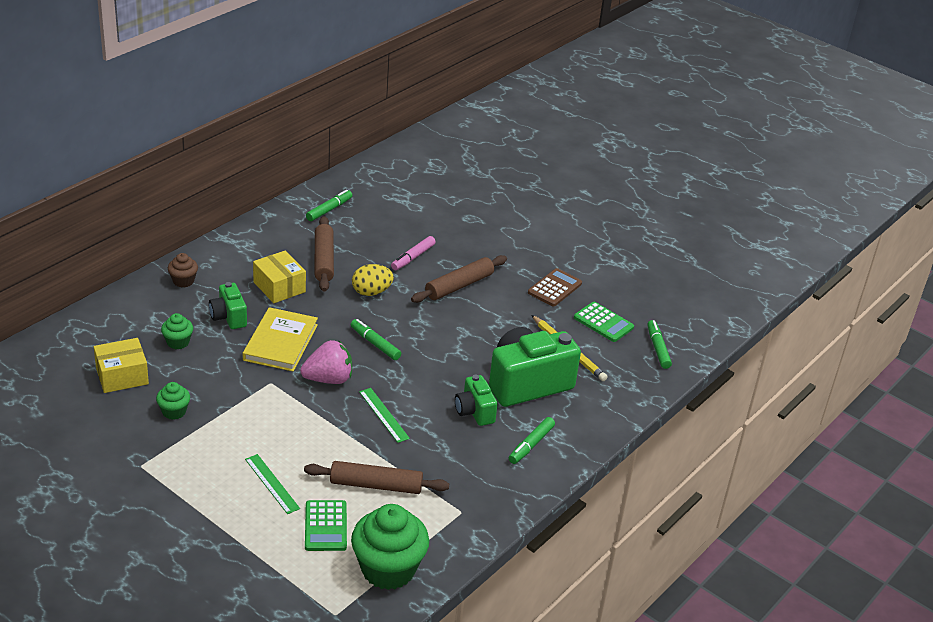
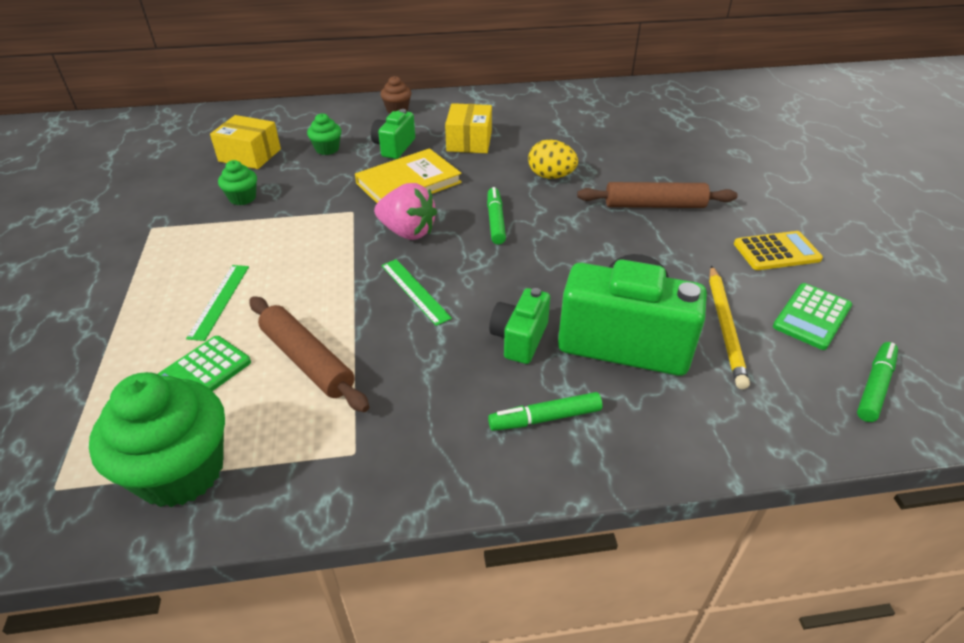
camera: 45 degrees right, 5 degrees up
green marker [306,190,353,221] -> none
brown rolling pin [314,216,334,291] -> none
green ruler [359,388,410,443] -> green ruler turned 45 degrees counterclockwise [381,259,452,326]
pink marker [391,236,436,270] -> none
brown calculator [528,268,582,306] -> yellow calculator [734,231,823,270]
green calculator [574,302,634,342] -> green calculator turned 45 degrees clockwise [773,283,852,350]

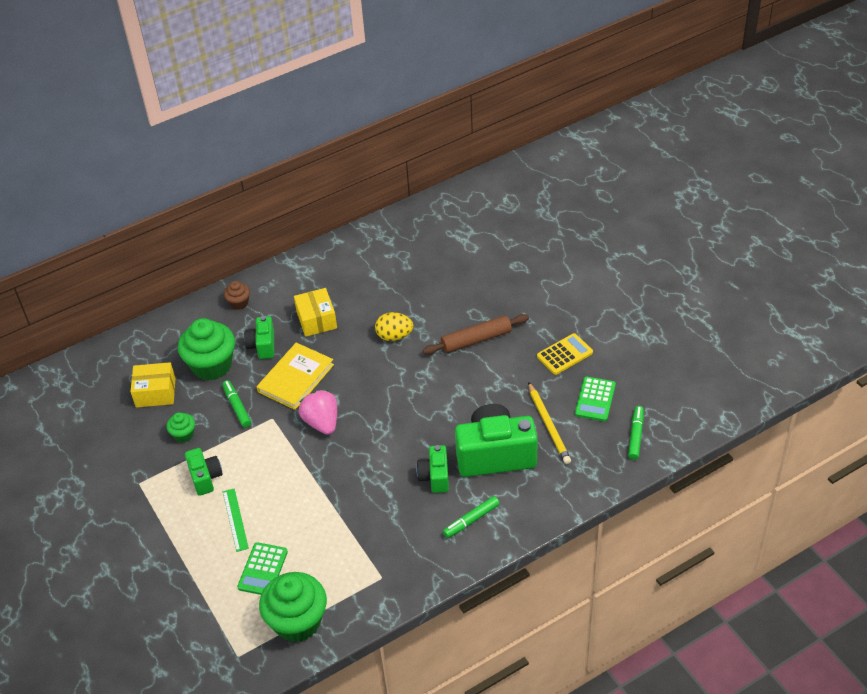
camera: 20 degrees left, 5 degrees up
brown rolling pin [249,296,369,412] -> none
green cupcake [307,113,341,155] -> green cupcake [178,318,235,381], size x2.07
pink strawberry [374,183,437,240] -> pink strawberry turned 120 degrees counterclockwise [299,390,337,435]
green ruler [381,259,452,326] -> none
green marker [487,187,506,245] -> green marker moved to [222,380,251,428]
none -> green camera [185,448,223,496]

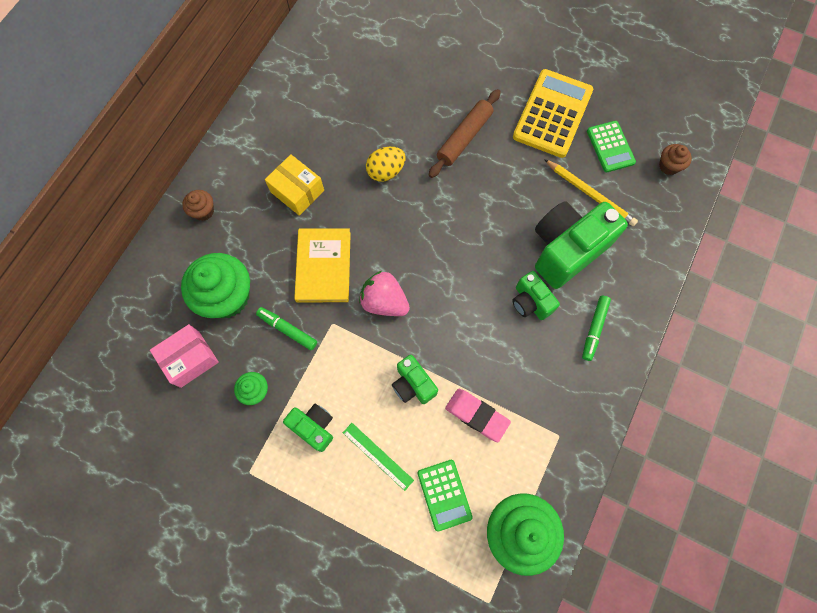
camera: 35 degrees left, 25 degrees up
yellow box [130,362,176,408] -> pink box [150,324,219,388]
green camera [244,316,274,359] -> green camera moved to [392,355,438,404]
yellow calculator [537,333,593,375] -> yellow calculator [513,69,593,158], size x1.73
green marker [628,406,644,460] -> brown cupcake [659,144,692,175]
none -> pink eraser [445,389,511,442]

